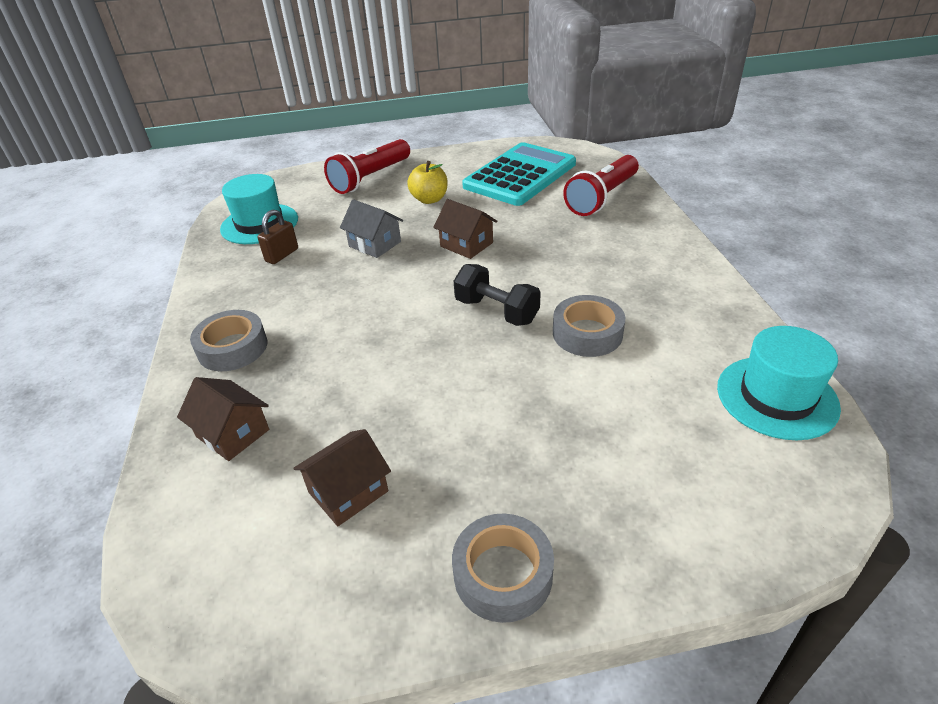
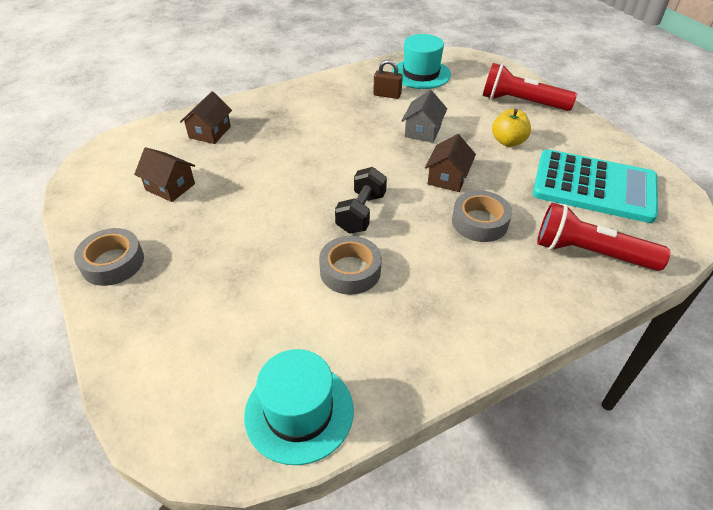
camera: 70 degrees right, 5 degrees up
grey tape [190,310,267,371] -> grey tape moved to [452,190,512,242]

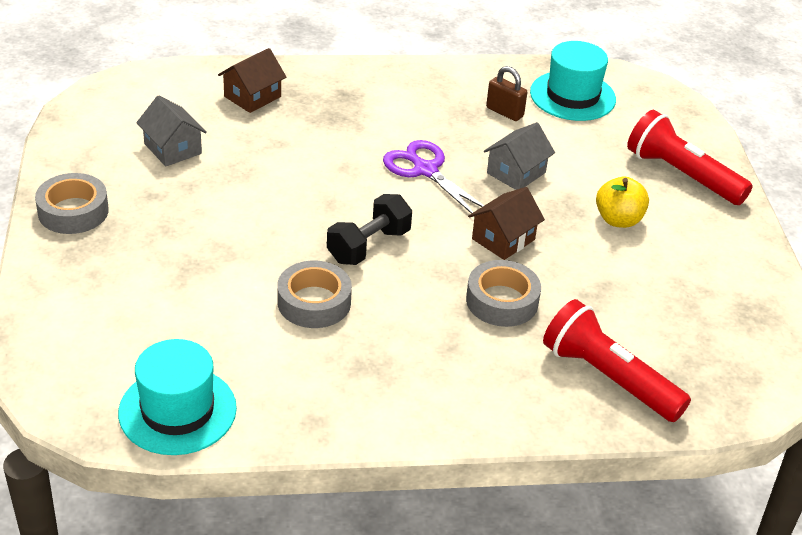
camera: 20 degrees right, 5 degrees down
brown house [134,147,195,202] -> grey house [136,95,207,167]
turquoise calculator [533,149,658,223] -> none
none -> purple scissors [383,140,484,214]

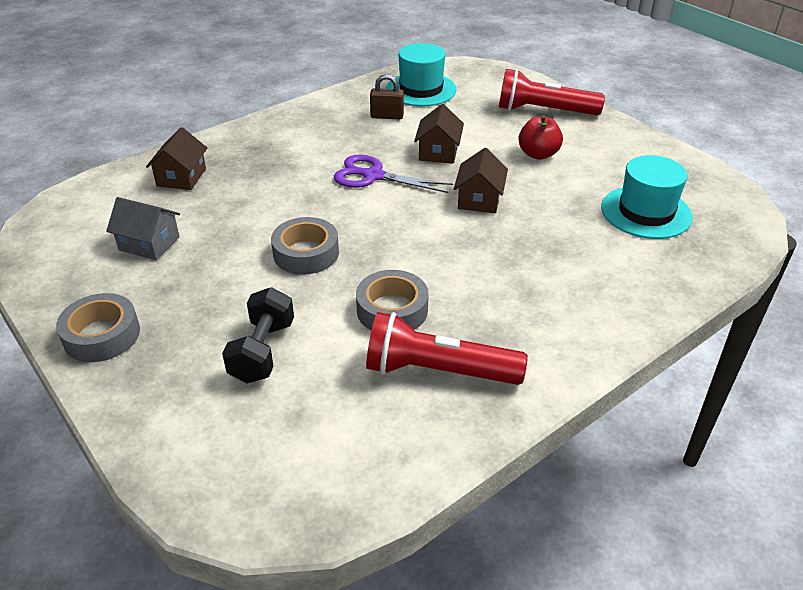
camera: 30 degrees left, 0 degrees up
turquoise hat [118,339,237,455] -> turquoise hat moved to [601,155,693,239]
black dumbbell [327,194,412,265] -> black dumbbell moved to [222,287,294,384]
grey tape [466,260,541,327] -> grey tape moved to [271,217,339,275]
grey house [484,122,555,190] -> brown house [414,104,464,164]
red flashlight [543,299,691,422] -> red flashlight moved to [366,312,528,385]
yellow apple [596,176,649,228] -> red apple [518,115,563,160]

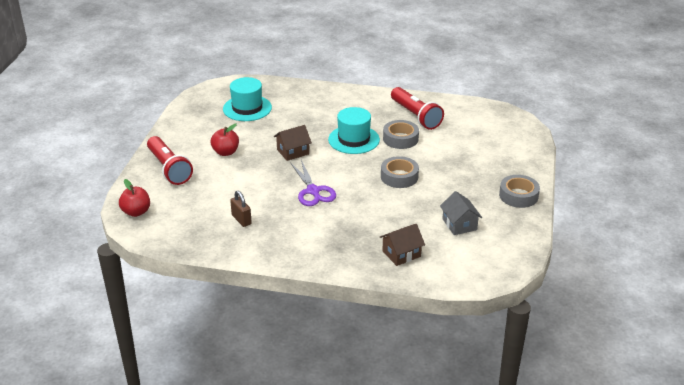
camera: 130 degrees left, 5 degrees down
black dumbbell [222,287,294,384] -> none
turquoise hat [386,43,457,106] -> turquoise hat moved to [328,107,380,154]
brown house [414,104,464,164] -> none
none -> red apple [119,179,150,217]

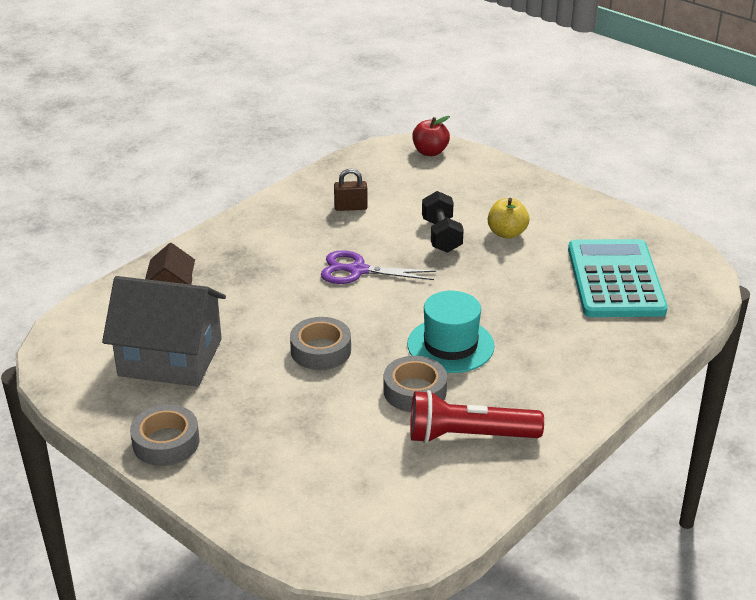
camera: 120 degrees right, 0 degrees up
red flashlight [147,136,193,185] -> none
red apple [211,124,239,156] -> yellow apple [488,198,529,239]
turquoise hat [223,77,272,121] -> turquoise calculator [568,239,667,317]
brown house [274,125,312,161] -> none
grey house [440,191,482,235] -> grey house [102,276,226,387], size x1.98
none -> black dumbbell [422,191,464,253]

